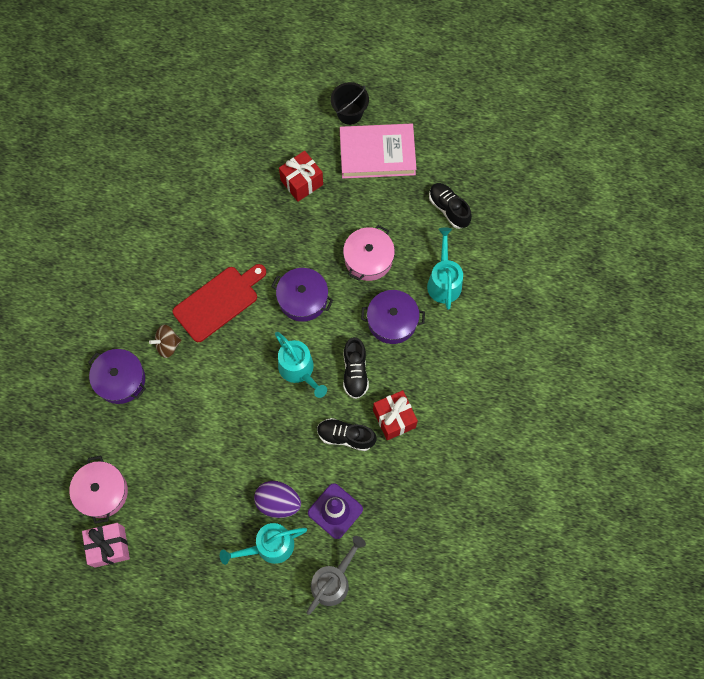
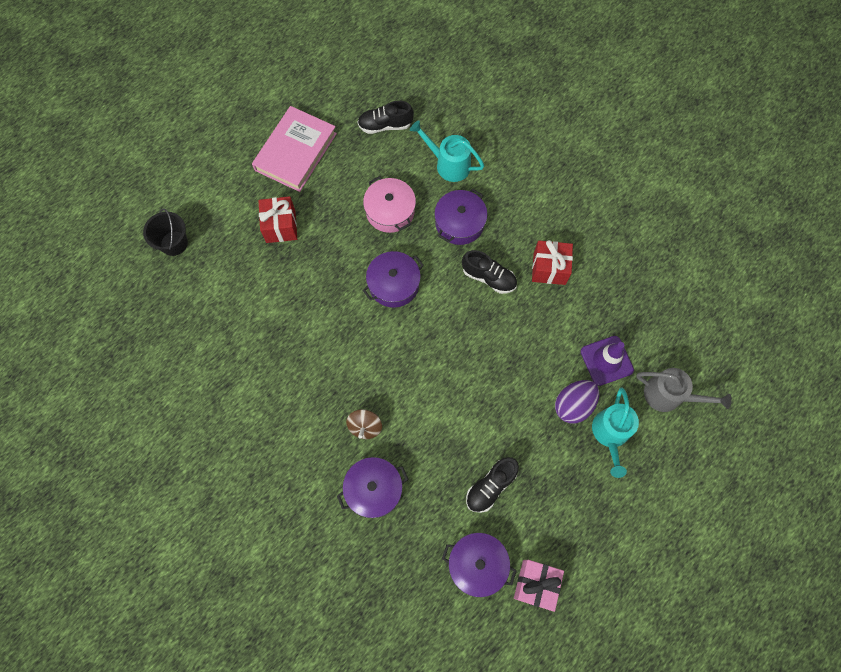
camera: 60 degrees left, 0 degrees up
pink pot [69,456,128,524] -> purple pot [442,533,517,597]
red cutting board [173,264,266,342] -> none
turquoise watering can [275,332,327,398] -> none
grey watering can [306,536,366,615] -> grey watering can turned 135 degrees clockwise [636,368,732,412]
black shoe [317,418,376,451] -> black shoe moved to [466,457,519,513]
black bucket [331,82,369,125] -> black bucket moved to [143,209,188,256]

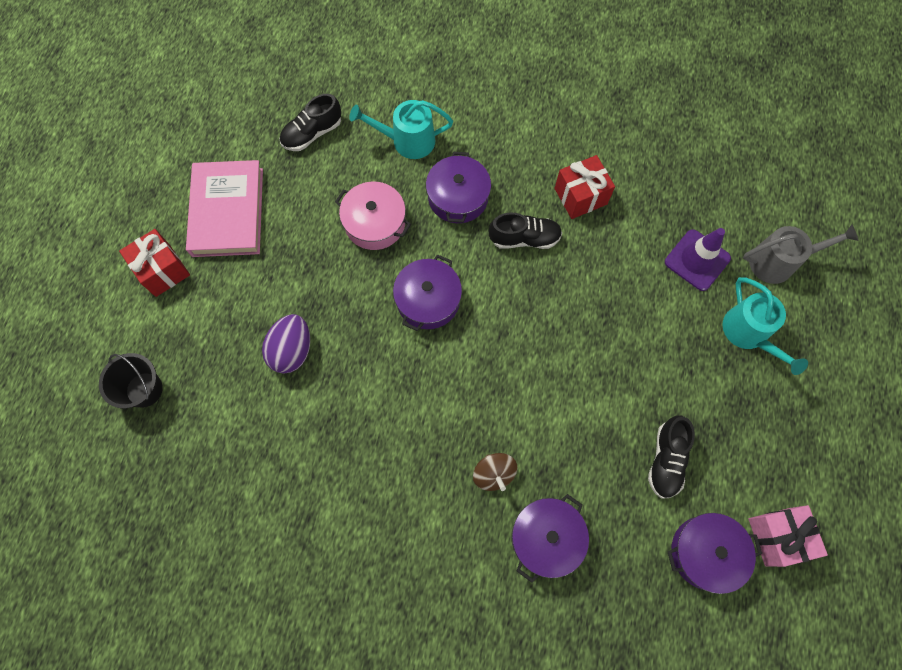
camera: 30 degrees left, 0 degrees up
red gift [258,196,297,243] -> red gift moved to [119,229,190,297]
purple egg [555,380,599,424] -> purple egg moved to [262,314,310,373]

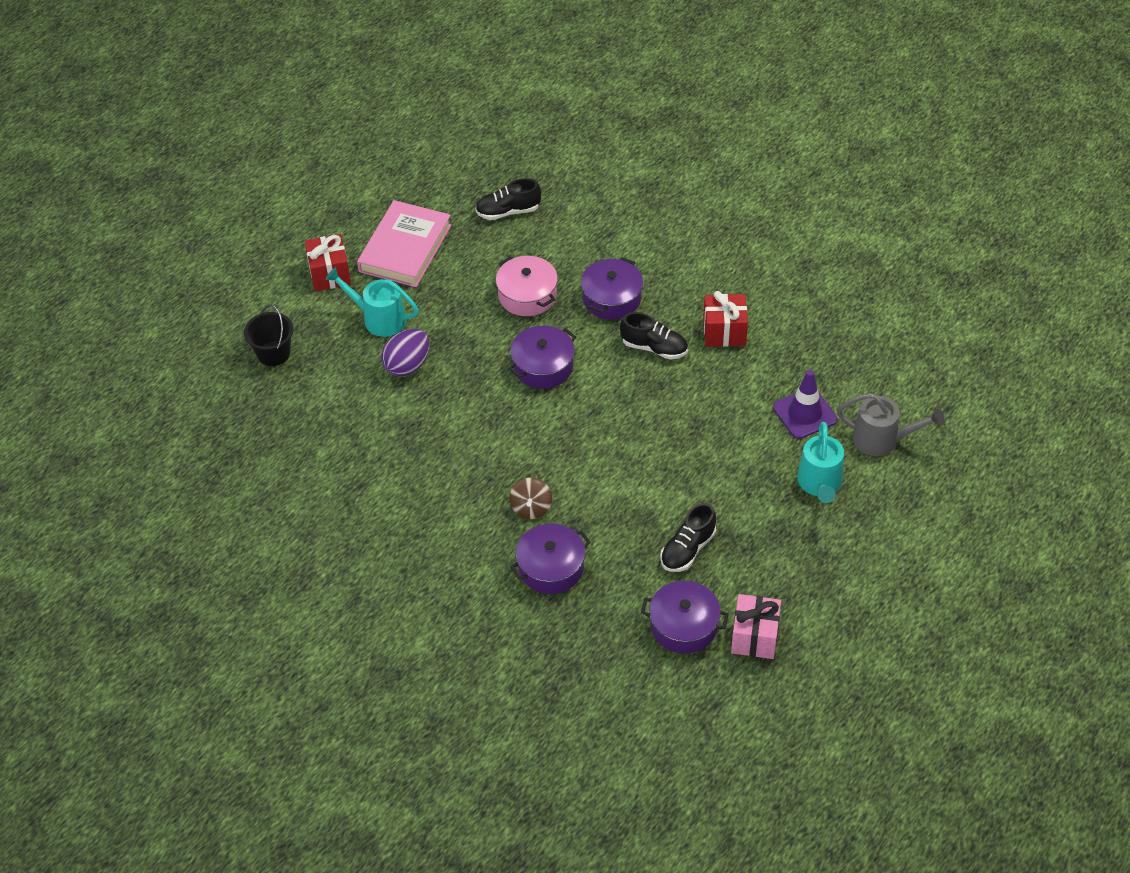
camera: 25 degrees right, 20 degrees down
turquoise watering can [350,100,453,159] -> turquoise watering can moved to [325,267,419,337]

